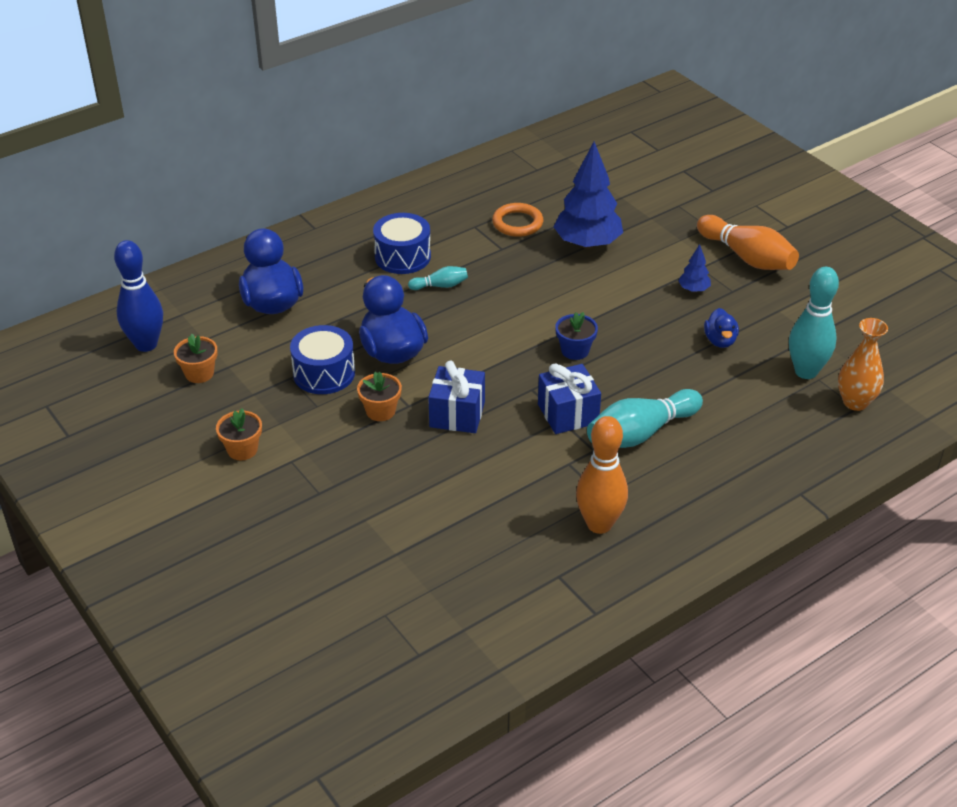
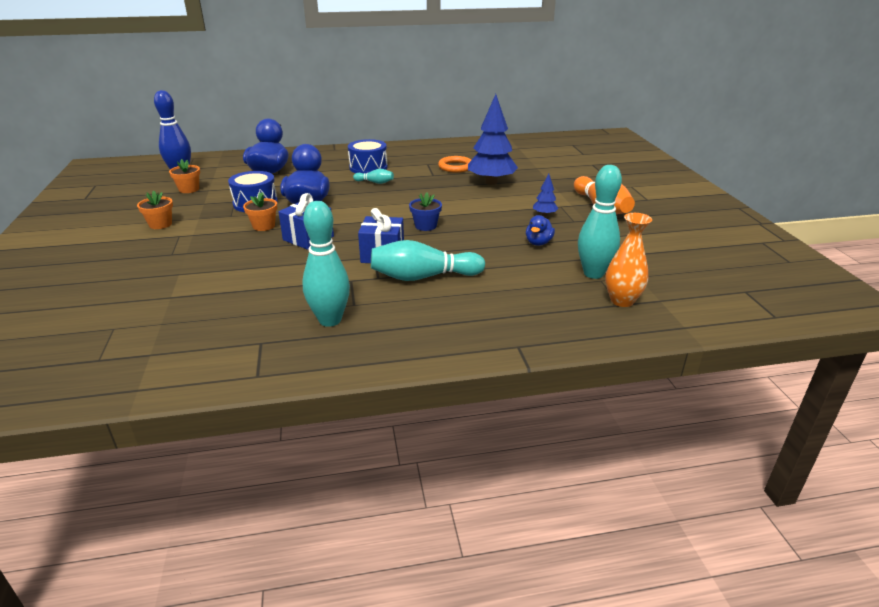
camera: 25 degrees right, 10 degrees down
orange bowling pin [576,416,628,534] -> turquoise bowling pin [302,201,350,327]

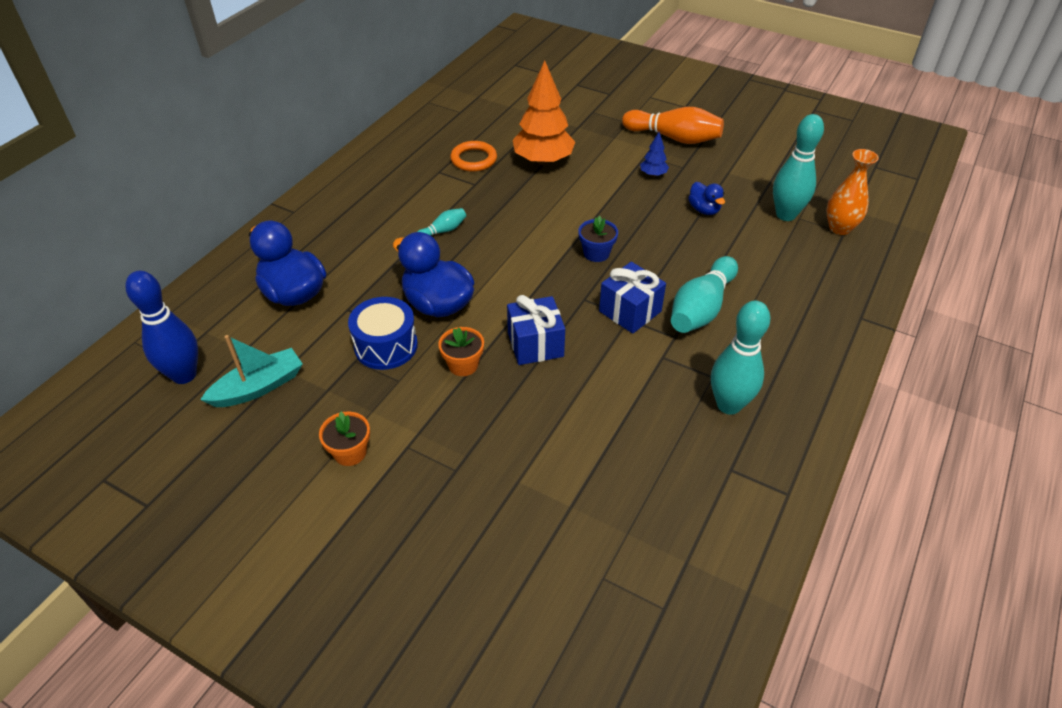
camera: 50 degrees left, 15 degrees up
orange flower pot [169,159,200,193] -> turquoise boat [200,335,303,407]
blue drum [348,139,388,174] -> none
blue tree [468,94,518,185] -> orange tree [513,60,575,165]

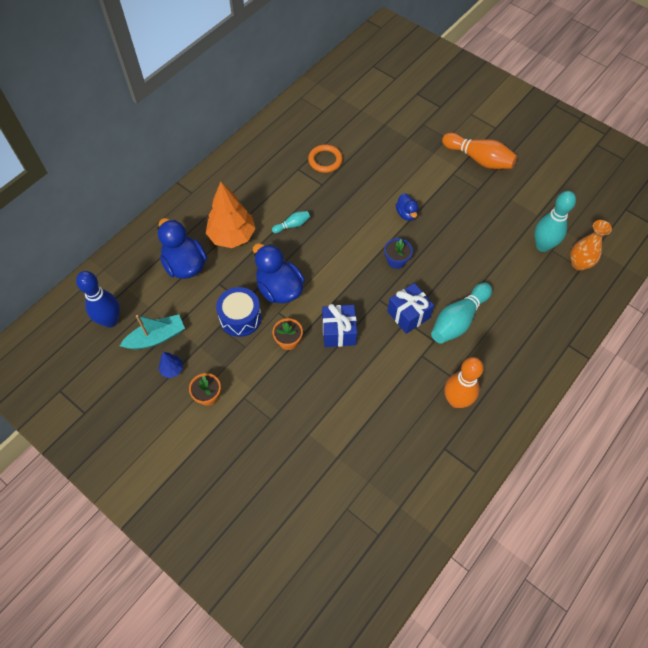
camera: 10 degrees right, 15 degrees up
orange tree [513,60,575,165] -> orange tree moved to [206,182,256,248]
blue tree [640,132,669,177] -> blue tree moved to [158,352,183,378]
blue duck [688,182,725,215] -> blue duck moved to [396,193,419,221]
turquoise bowling pin [711,301,770,415] -> orange bowling pin [444,357,484,408]

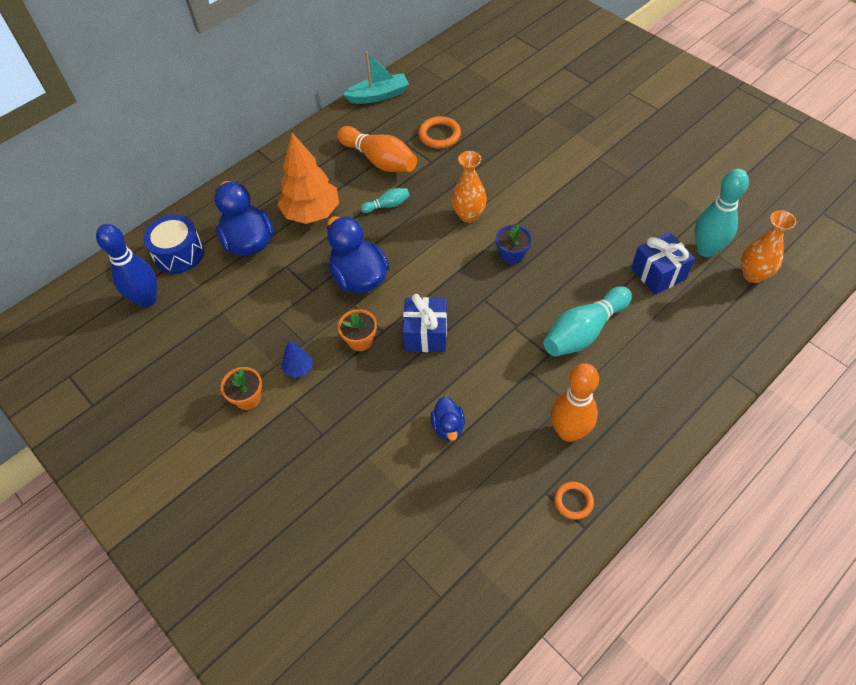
camera: 10 degrees right, 5 degrees down
turquoise boat [120,314,185,349] -> turquoise boat moved to [343,51,409,104]
blue tree [158,352,183,378] -> blue tree moved to [281,340,313,378]
blue drum [216,287,262,337] -> blue drum moved to [143,215,204,274]
blue gift [387,283,434,334] -> blue gift moved to [631,232,695,295]
blue duck [396,193,419,221] -> blue duck moved to [431,397,465,441]
orange bowling pin [442,133,517,169] -> orange bowling pin moved to [337,126,417,172]
none -> orange vase [452,151,487,223]
none -> orange ring [554,482,594,520]

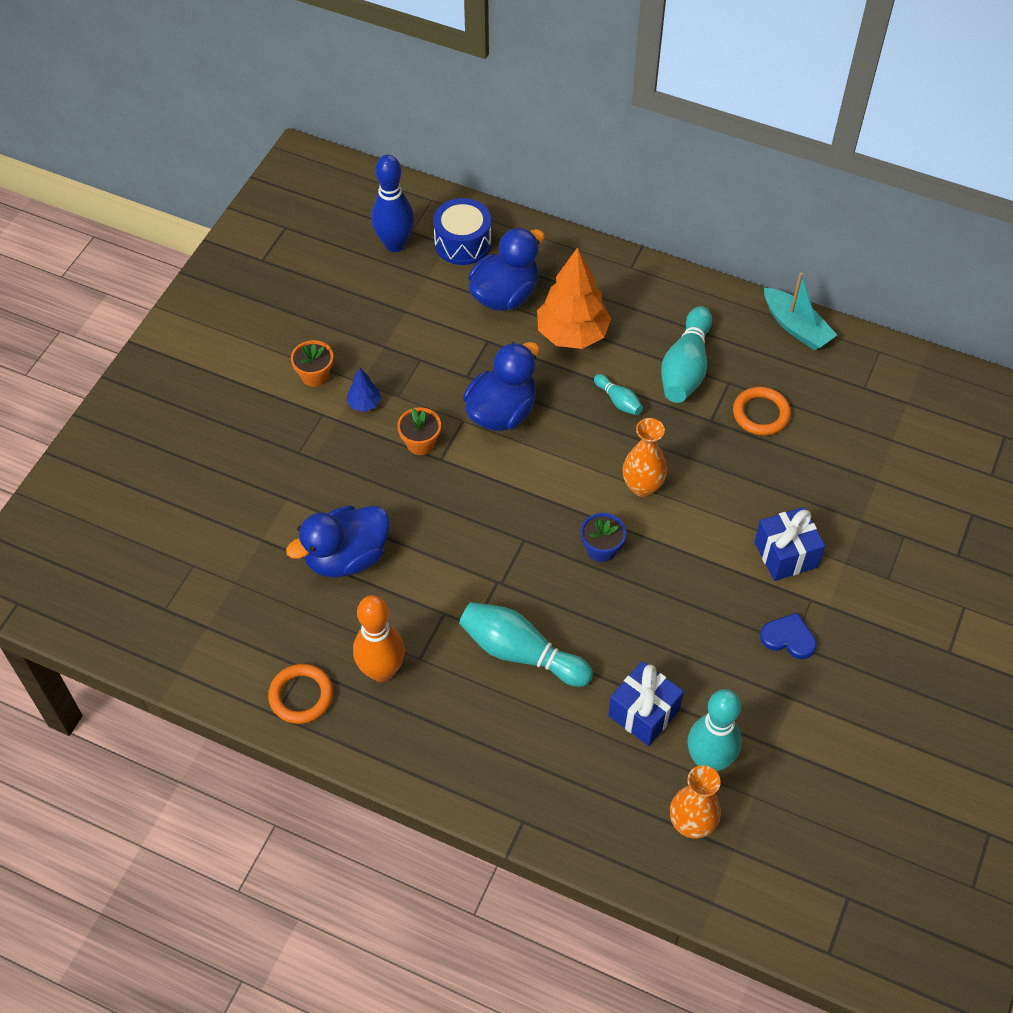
camera: 65 degrees right, 0 degrees up
orange bowling pin [337,126,417,172] -> turquoise bowling pin [661,306,712,403]
blue gift [403,294,447,352] -> blue gift moved to [754,507,825,581]
blue duck [431,397,465,441] -> blue duck [286,506,390,577], size x1.89
orange ring [554,482,594,520] -> orange ring [268,664,333,724], size x1.50
none -> blue heart [760,613,817,659]

